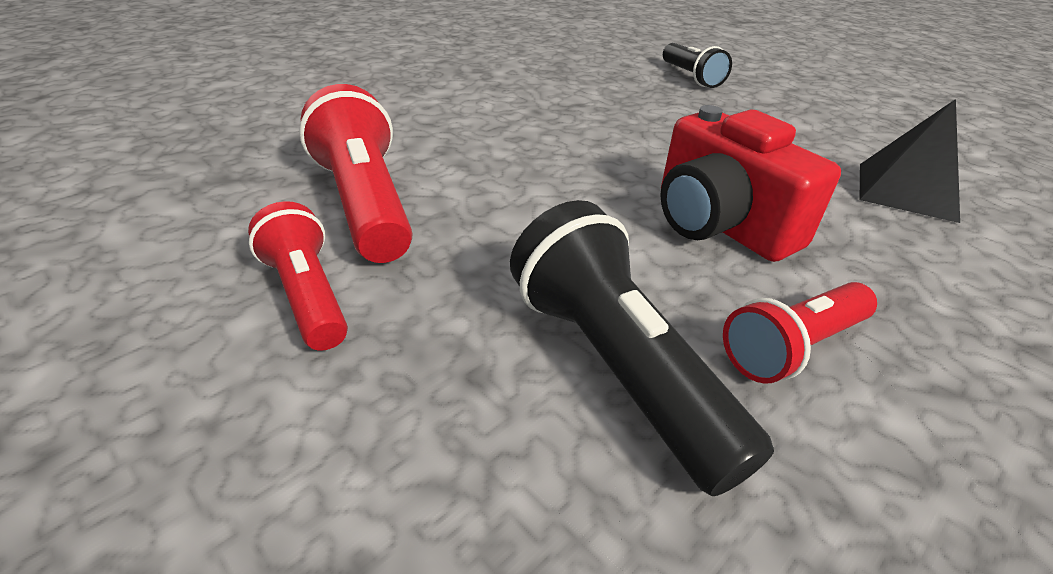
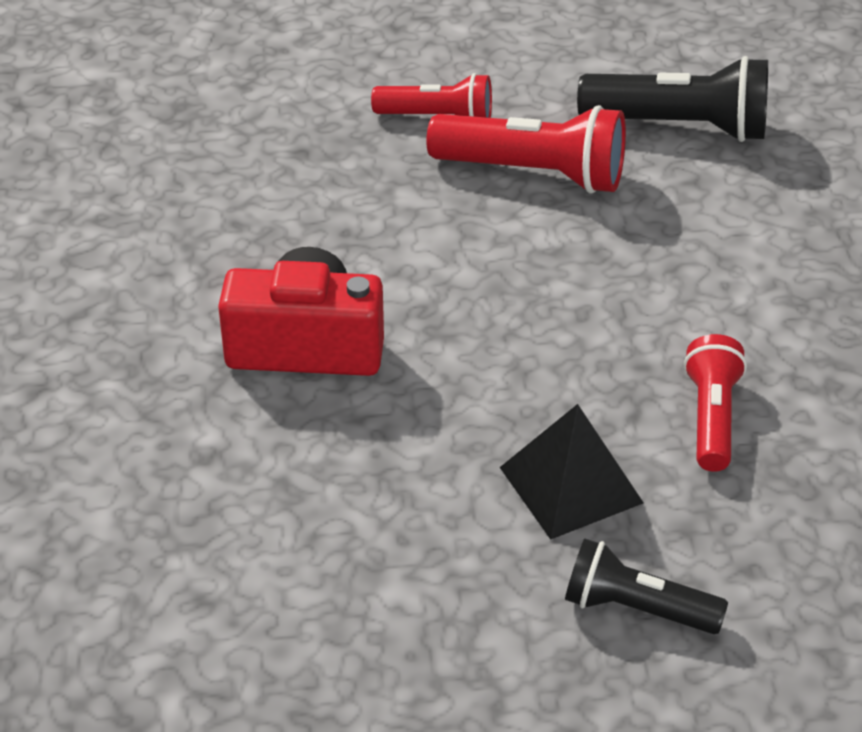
camera: 130 degrees right, 5 degrees up
black flashlight [510,200,774,496] -> black flashlight moved to [577,56,768,142]
red flashlight [723,282,877,383] -> red flashlight moved to [684,334,747,472]
black pyramid [860,99,960,223] -> black pyramid moved to [500,404,644,540]

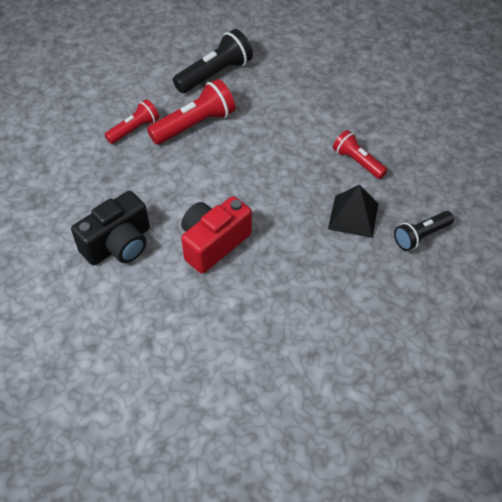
camera: 50 degrees left, 10 degrees up
none -> black camera [71,191,150,266]

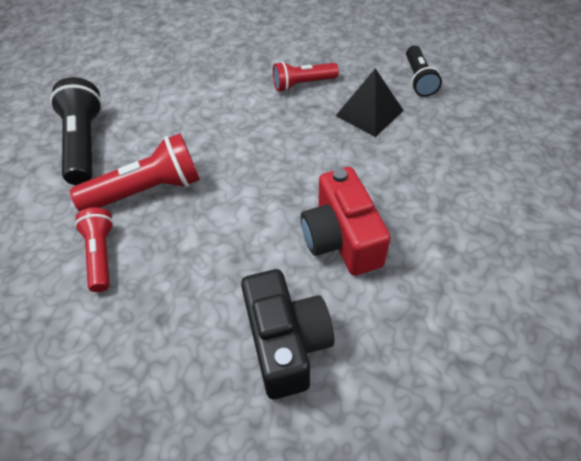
camera: 60 degrees left, 0 degrees up
red flashlight [147,79,236,145] -> red flashlight turned 75 degrees clockwise [70,133,200,212]

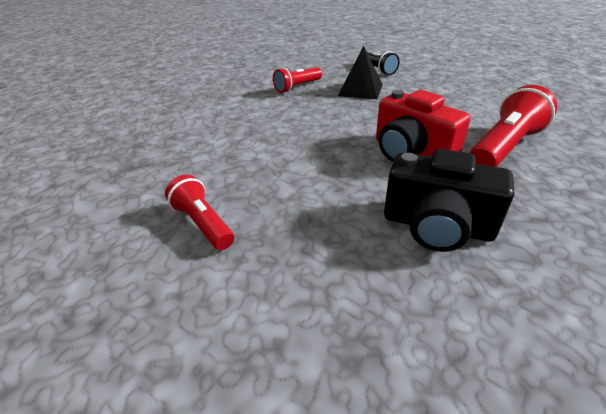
camera: 25 degrees left, 15 degrees down
black flashlight [50,77,103,185] -> none
red flashlight [70,133,200,212] -> red flashlight moved to [469,85,557,167]
black camera [241,269,334,399] -> black camera turned 150 degrees clockwise [384,149,514,252]

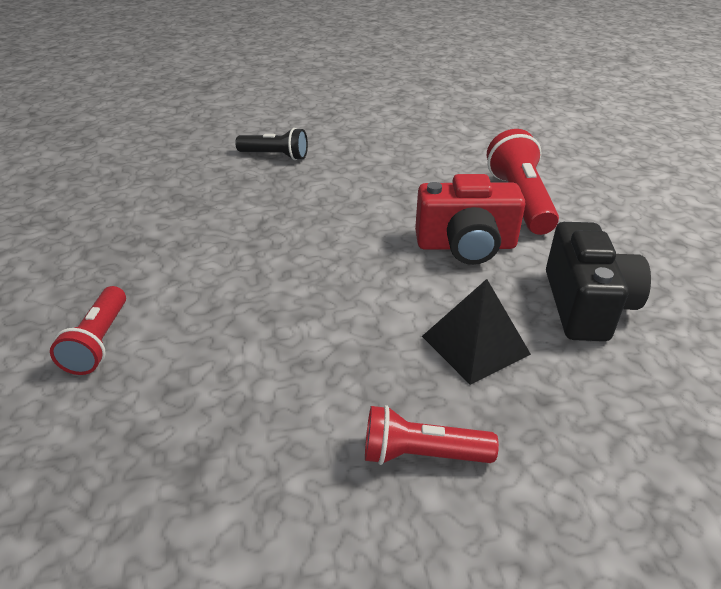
camera: 50 degrees left, 0 degrees up
red flashlight [273,67,322,93] -> red flashlight moved to [50,286,126,375]
black pyramid [338,46,383,99] -> black pyramid moved to [422,279,531,385]
black camera [384,149,514,252] -> black camera turned 60 degrees counterclockwise [546,222,651,341]

